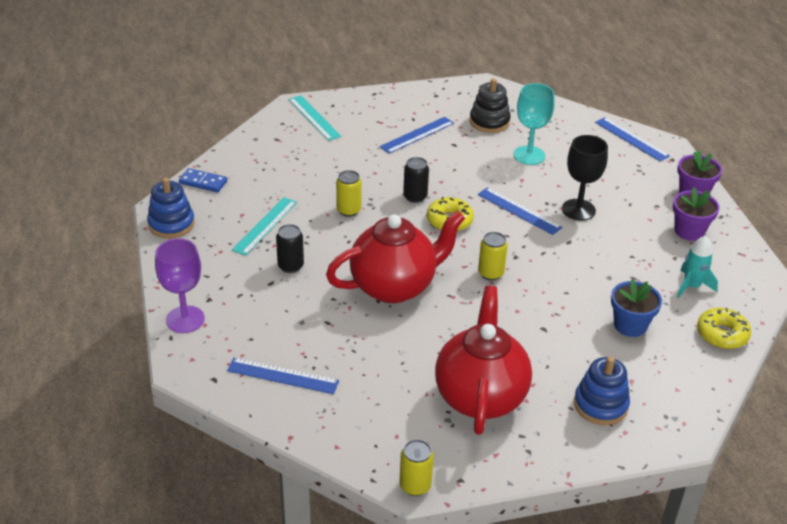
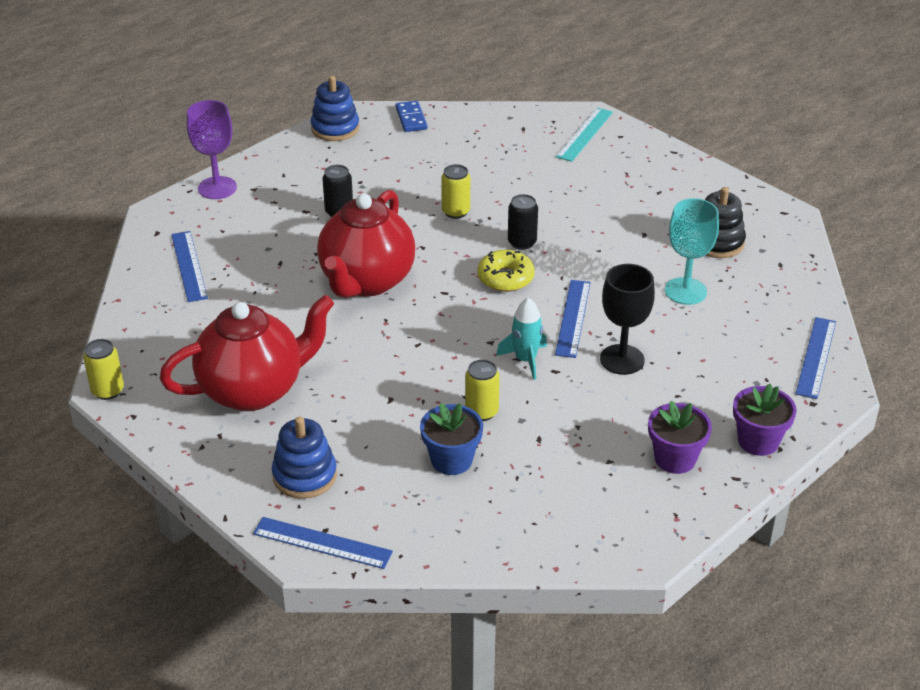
camera: 60 degrees right, 0 degrees up
turquoise ruler [232,197,297,256] -> none
red teapot [326,211,465,303] -> red teapot turned 75 degrees clockwise [317,190,415,298]
blue ruler [380,117,454,154] -> blue ruler moved to [253,517,393,569]
yellow can [478,232,508,281] -> yellow can moved to [465,359,500,421]
turquoise rocket [677,235,718,298] -> turquoise rocket moved to [496,297,547,380]
yellow donut [697,308,751,349] -> none

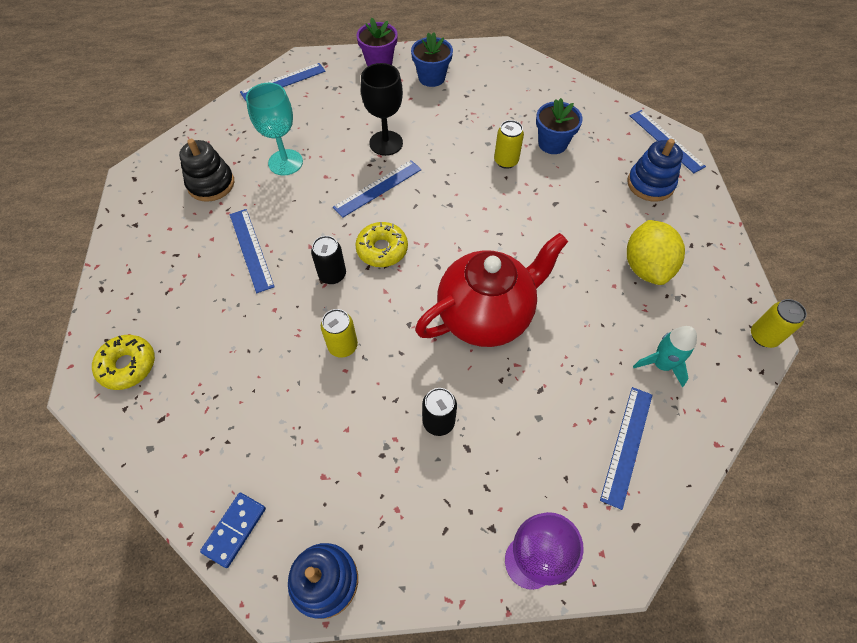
camera: 140 degrees left, 20 degrees up
red teapot [159,295,334,411] -> yellow lemon [627,220,685,285]
turquoise rocket [496,297,547,380] -> turquoise rocket moved to [633,326,697,387]
turquoise ruler [556,108,613,162] -> yellow donut [92,335,155,390]
purple flower pot [648,401,712,474] -> blue flower pot [411,32,453,87]
none -> blue ruler [230,209,275,293]

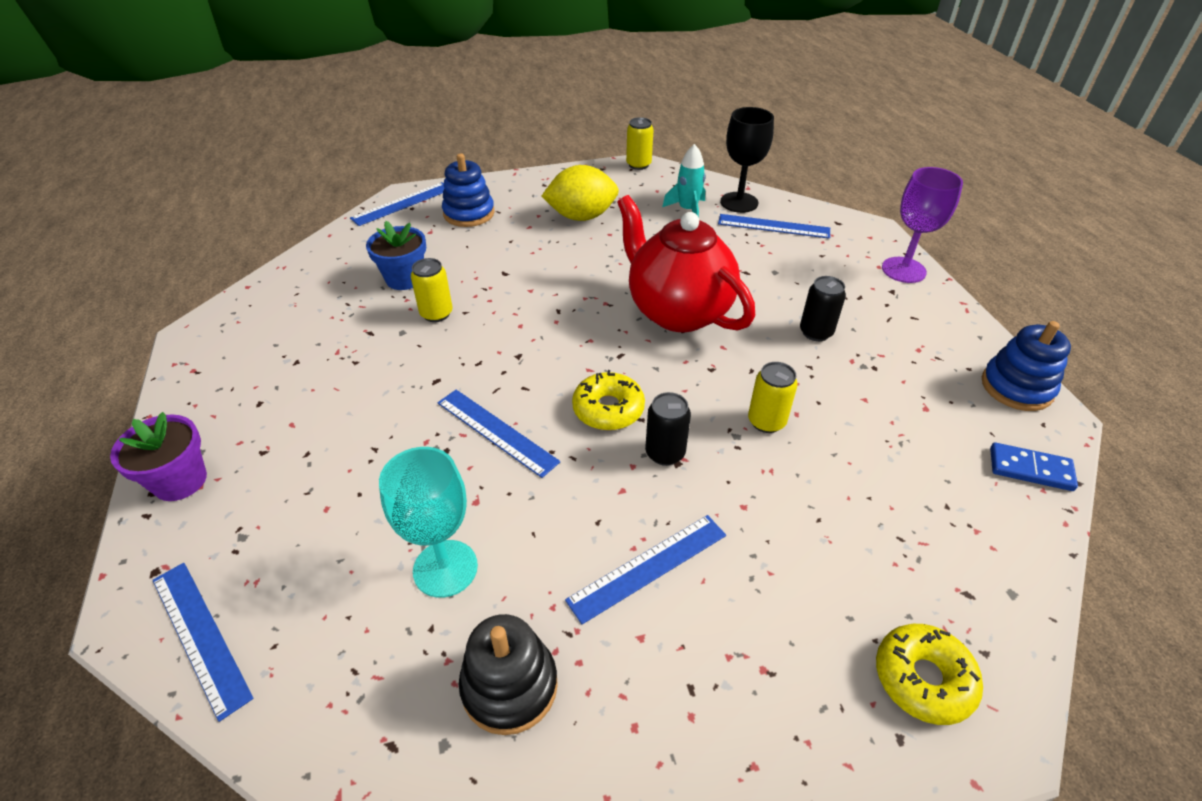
camera: 100 degrees left, 15 degrees down
black goblet [361,63,403,156] -> black goblet moved to [720,107,774,213]
blue flower pot [411,32,453,87] -> none

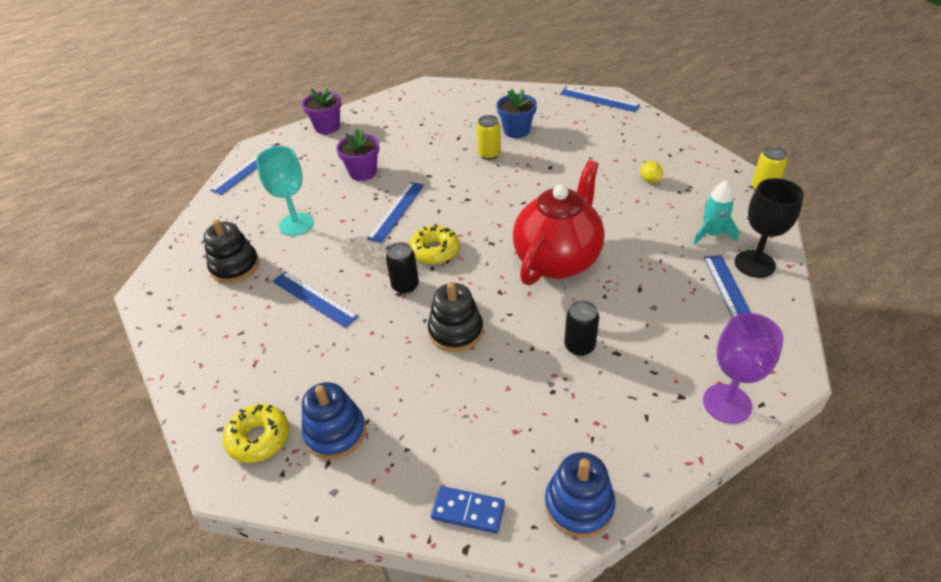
camera: 75 degrees right, 0 degrees up
blue stacking toy [442,153,495,227] -> blue stacking toy moved to [302,382,366,460]
yellow lemon [541,165,619,221] -> yellow lemon [640,161,663,183], size x0.45
yellow can [748,362,798,433] -> black stacking toy [428,282,483,352]
blue domino [990,442,1078,491] -> blue domino turned 75 degrees counterclockwise [431,486,505,534]
none -> purple flower pot [336,129,379,181]

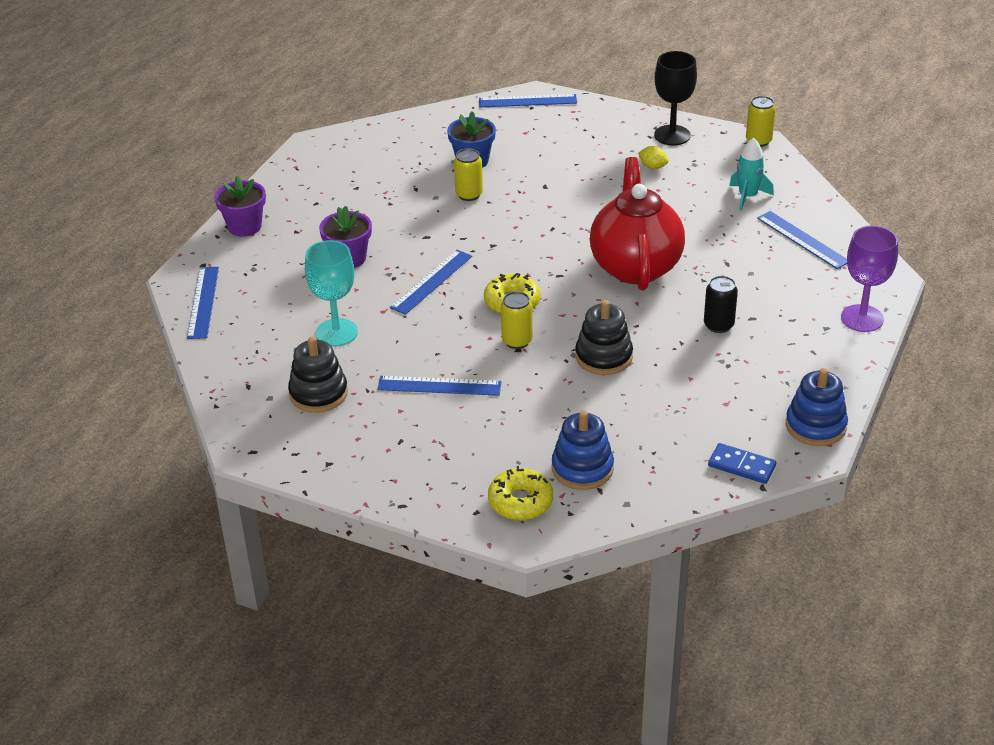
camera: 35 degrees left, 5 degrees down
blue ruler [367,182,424,243] -> blue ruler turned 45 degrees clockwise [390,250,472,315]
black can [386,242,419,294] -> yellow can [501,291,533,349]
blue domino [431,486,505,534] -> blue domino turned 45 degrees clockwise [708,443,776,484]
black goblet [735,178,804,278] -> black goblet moved to [654,51,697,146]

